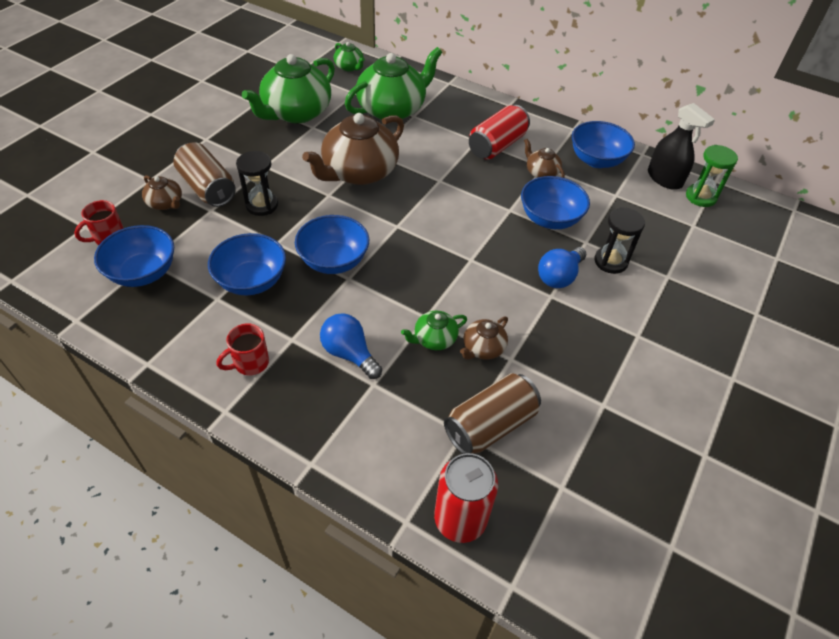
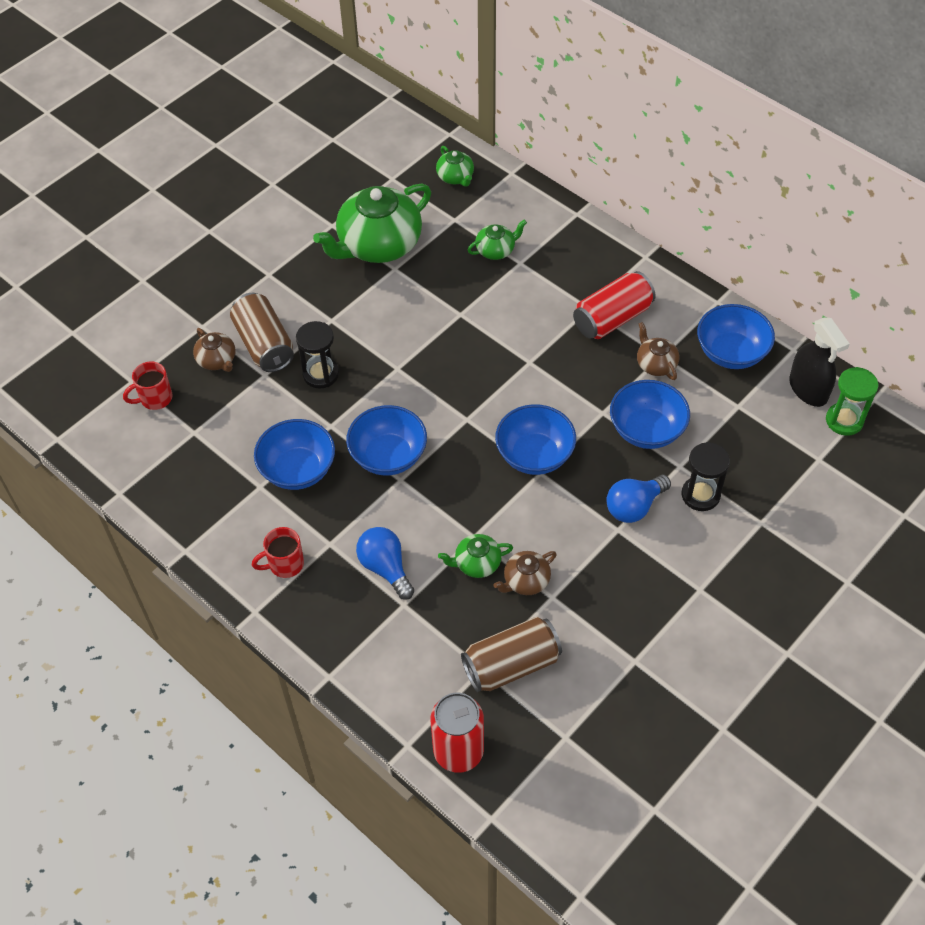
camera: 15 degrees right, 5 degrees up
blue bowl [94,225,174,287] -> blue bowl moved to [495,404,576,475]
brown teapot [302,113,404,185] -> none
green teapot [345,47,442,120] -> green teapot [467,220,527,260], size x0.46

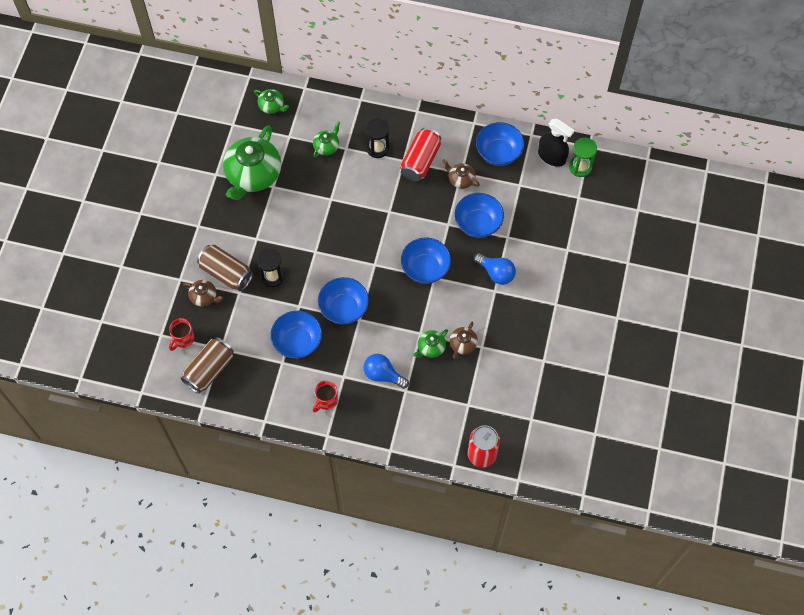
camera: 30 degrees left, 10 degrees up
brown can [461,617,562,692] -> brown can moved to [181,337,234,394]
blue light bulb [606,475,671,523] -> blue light bulb turned 75 degrees counterclockwise [474,253,516,285]
black hourglass [682,442,730,511] -> black hourglass moved to [365,118,389,158]

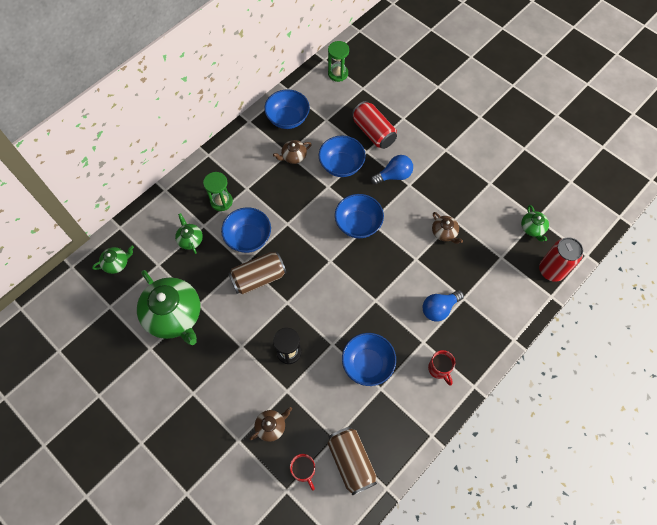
camera: 60 degrees left, 0 degrees up
brown can [197,245,253,291] -> brown can moved to [228,252,286,295]
blue bowl [318,277,369,325] -> blue bowl moved to [221,207,271,253]
black hourglass [365,118,389,158] -> green hourglass [203,172,233,211]
red can [400,128,441,181] -> red can moved to [352,101,397,149]
green teapot [413,329,448,358] -> green teapot moved to [521,205,549,242]
black spray bottle [538,119,575,167] -> none

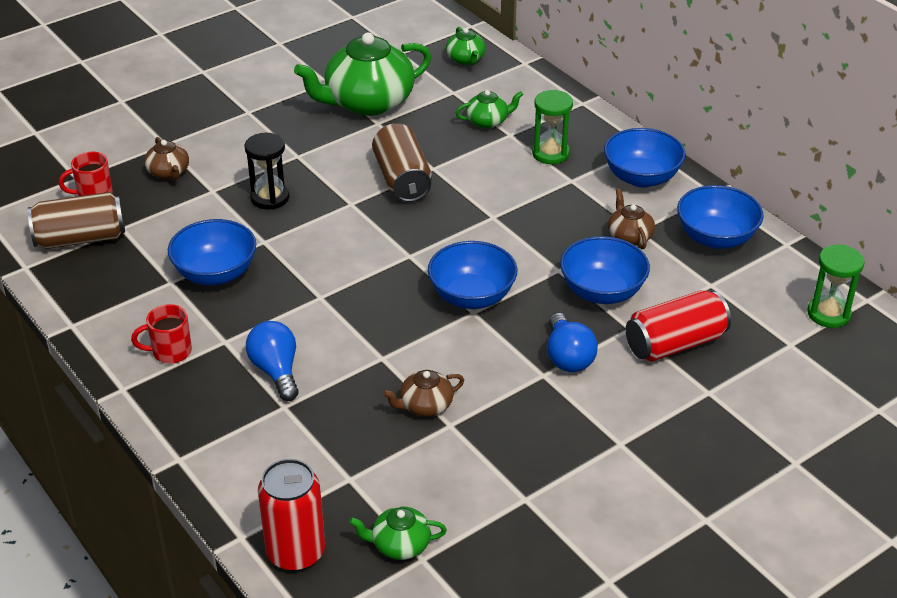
camera: 100 degrees right, 25 degrees down
blue bowl [221,207,271,253] -> blue bowl moved to [604,128,686,187]

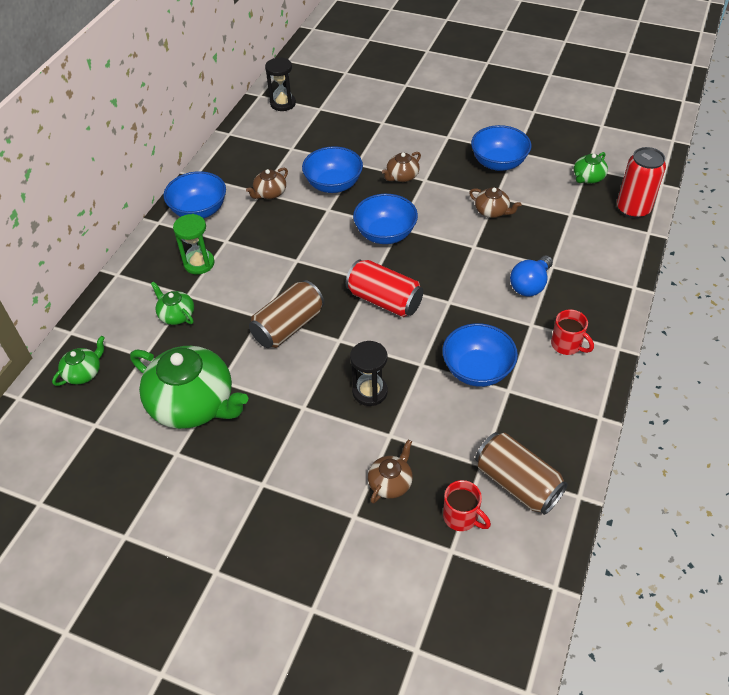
camera: 120 degrees left, 10 degrees up
green teapot [349,506,447,560] -> green teapot turned 75 degrees clockwise [574,152,608,184]
blue light bulb [547,313,598,372] -> brown teapot [382,152,421,182]
red can [626,290,731,362] -> red can moved to [346,260,423,317]
blue bowl [677,185,764,249] -> blue bowl moved to [471,125,531,171]
green hourglass [807,245,864,328] -> black hourglass [265,57,296,111]

